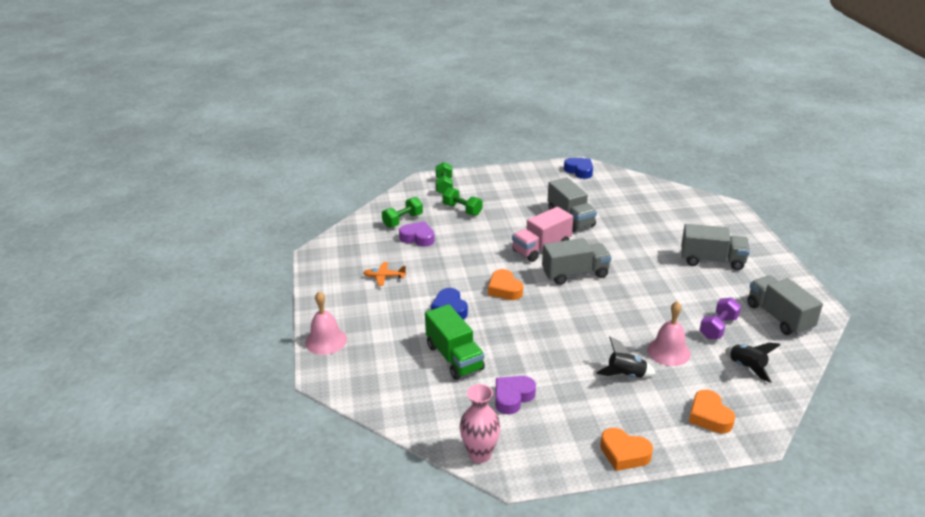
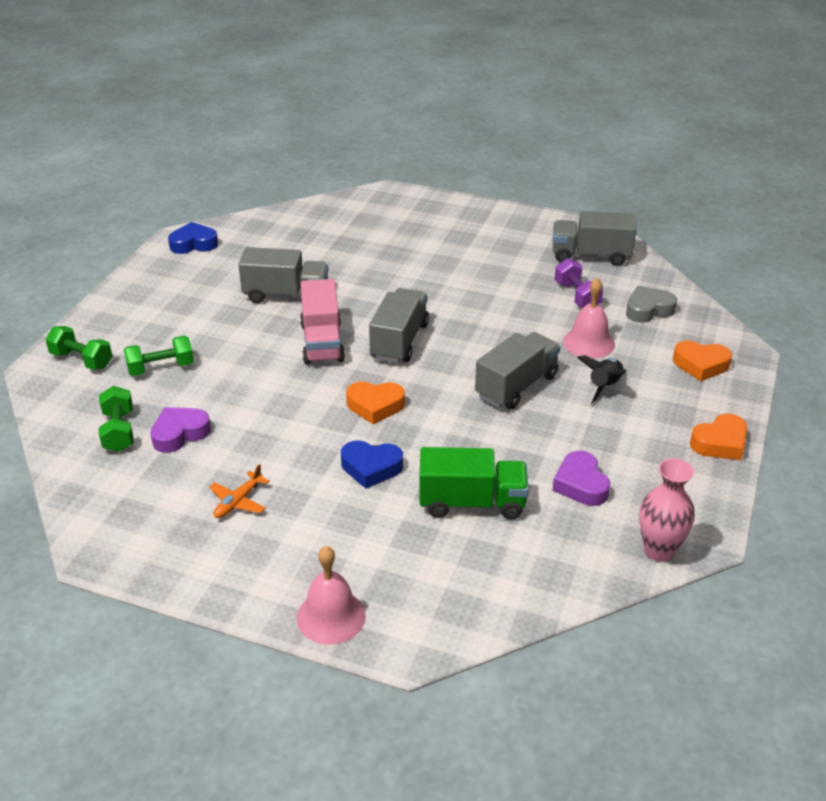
camera: 60 degrees left, 5 degrees up
grey truck [681,224,750,270] -> grey truck moved to [475,332,560,410]
black rocket [725,342,781,383] -> grey heart [626,286,677,323]

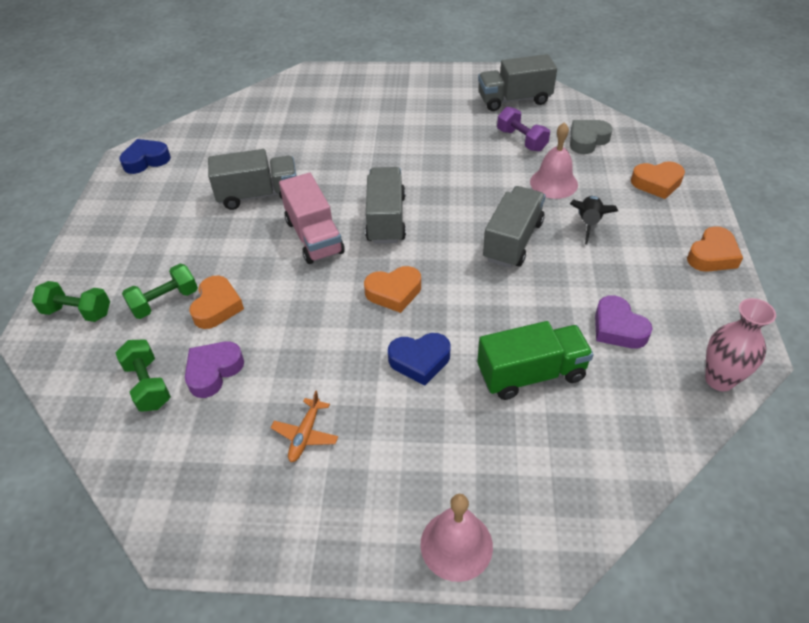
camera: 15 degrees left, 10 degrees up
none -> orange heart [189,275,244,329]

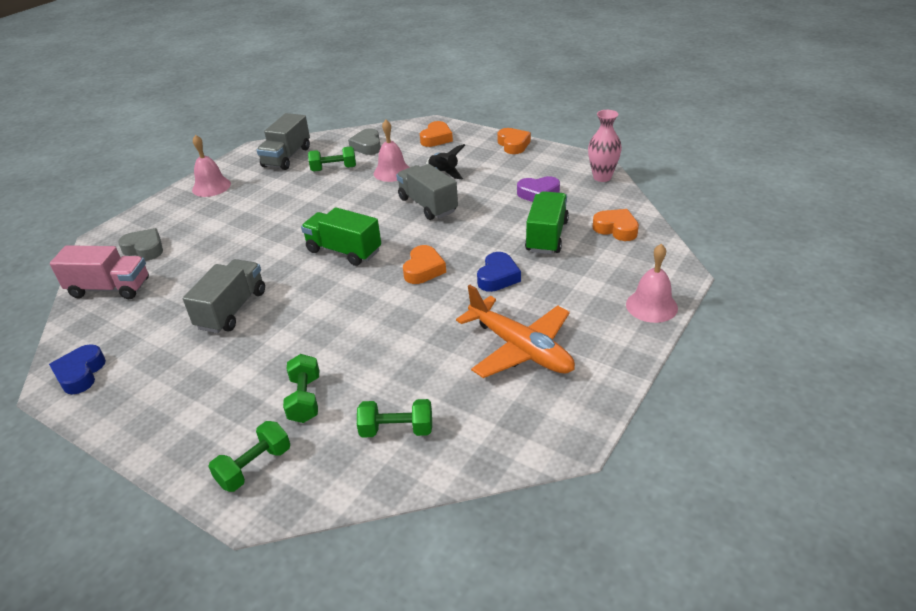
camera: 60 degrees left, 10 degrees down
purple heart [185,341,244,398] -> none
orange heart [189,275,244,329] -> orange heart moved to [593,209,639,241]
orange plane [271,391,338,462] -> orange plane [456,285,575,378], size x2.22
pink truck [279,173,345,264] -> pink truck moved to [50,245,149,299]
grey truck [365,167,406,244] -> green truck [301,207,381,266]
purple dumbbell [497,107,550,152] -> green dumbbell [308,147,356,172]
none -> grey heart [118,228,163,260]
none -> pink bell [192,135,231,197]

